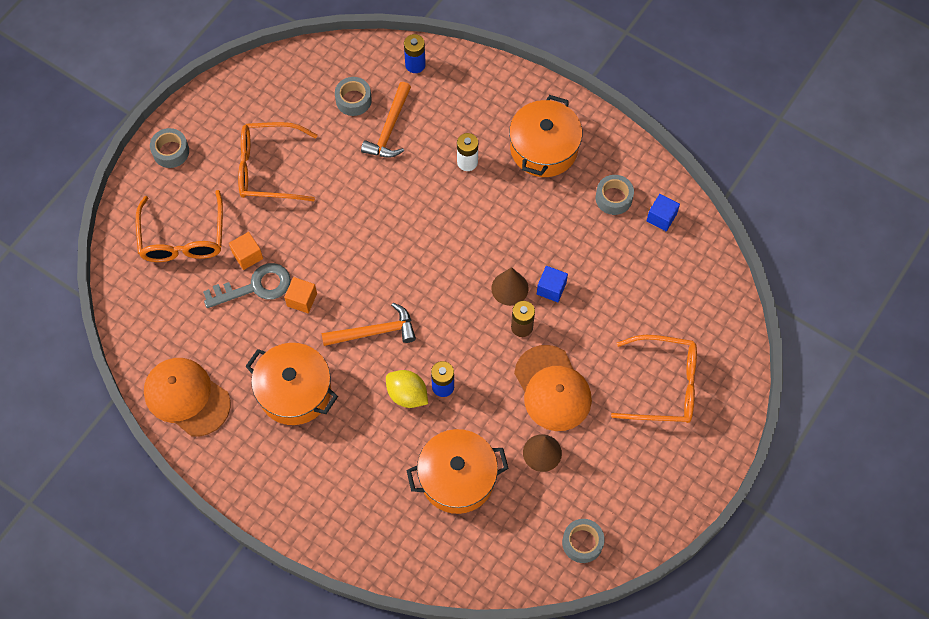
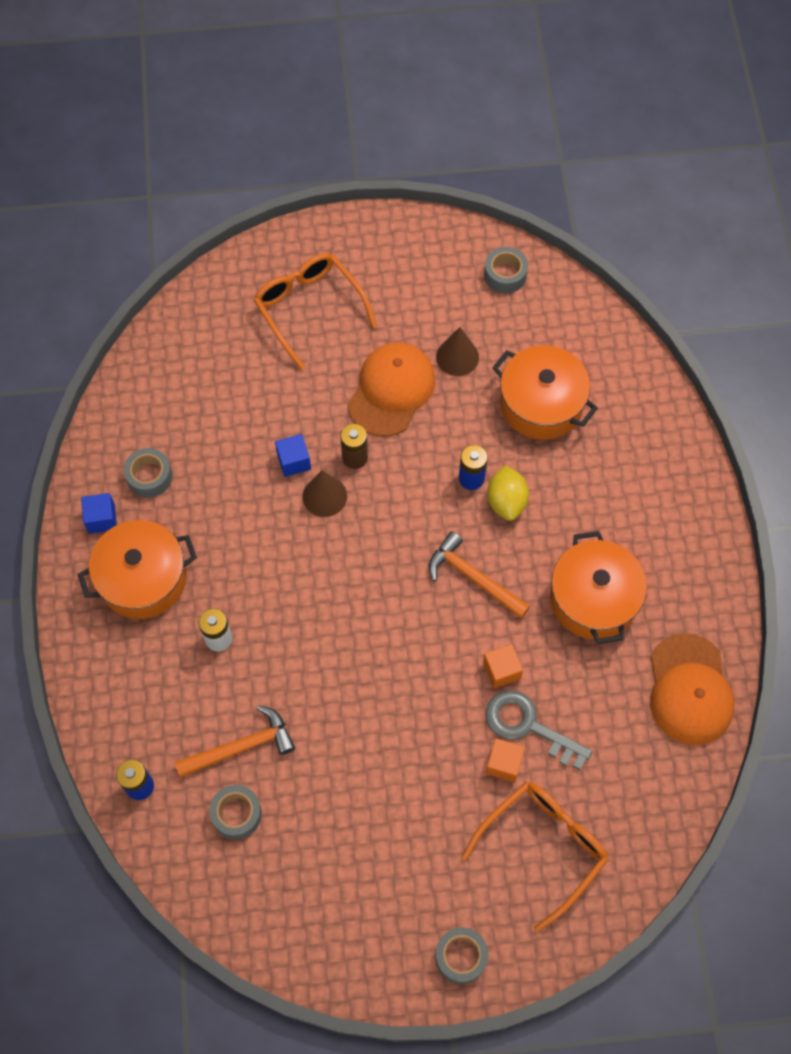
camera: 130 degrees left, 0 degrees up
orange glasses [238,122,318,201] -> none
blue cube [646,194,680,231] -> blue cube moved to [81,493,117,534]

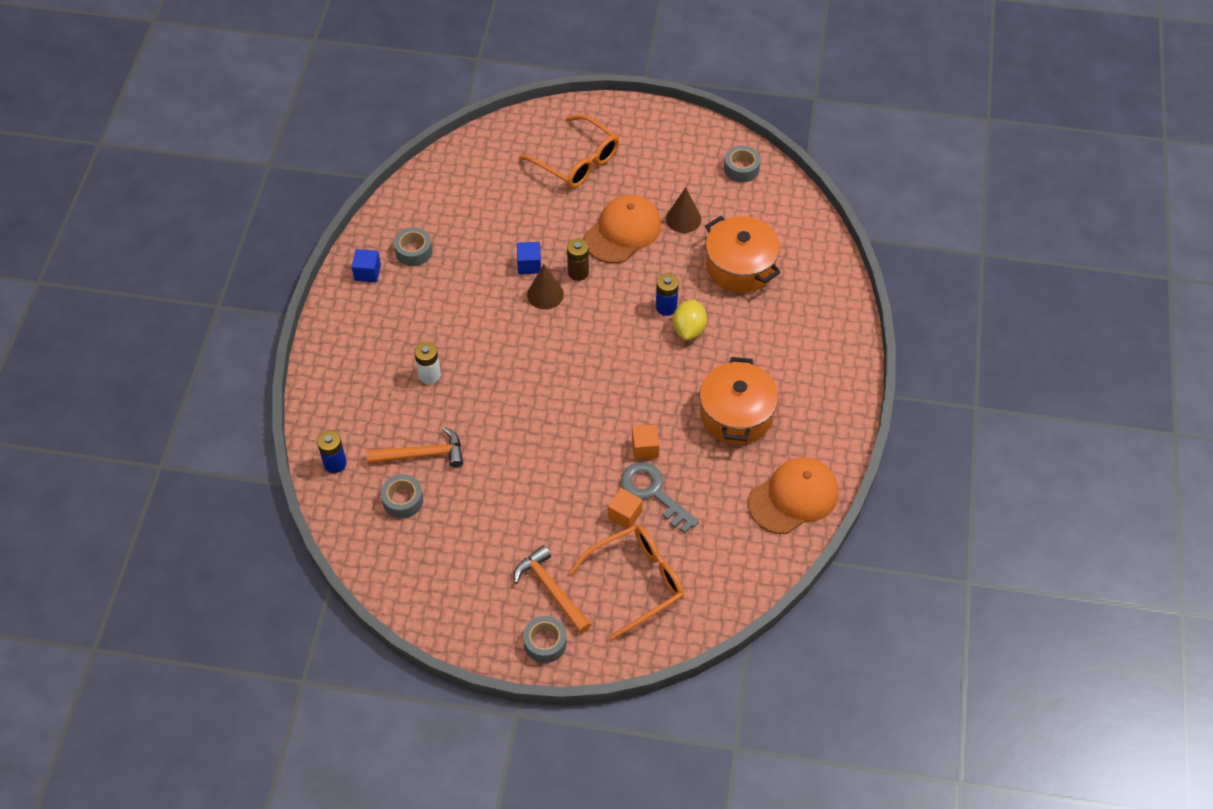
camera: 15 degrees right, 10 degrees down
orange pot [77,520,197,619] -> none
orange glasses [254,253,377,370] -> orange glasses turned 150 degrees clockwise [519,114,619,188]
orange hammer [429,531,530,619] -> orange hammer moved to [514,545,591,634]
orange cap [650,633,735,745] -> orange cap turned 135 degrees counterclockwise [748,457,838,534]

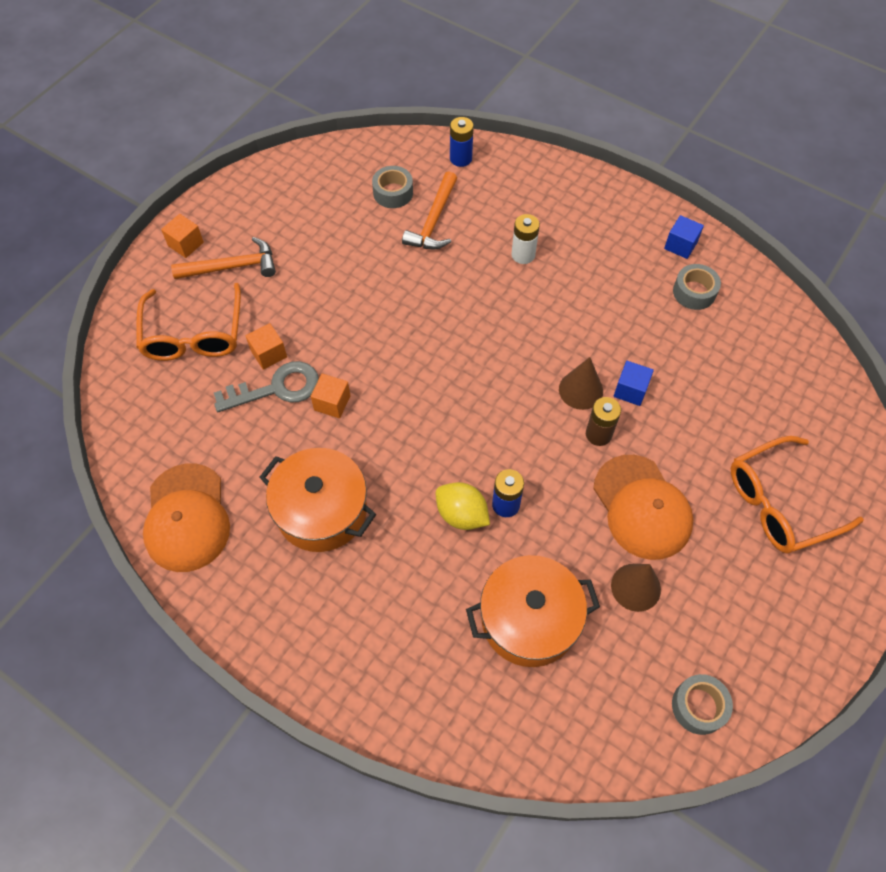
camera: 115 degrees right, 5 degrees up
grey tape [523,616,567,663] -> orange cube [161,214,204,258]

